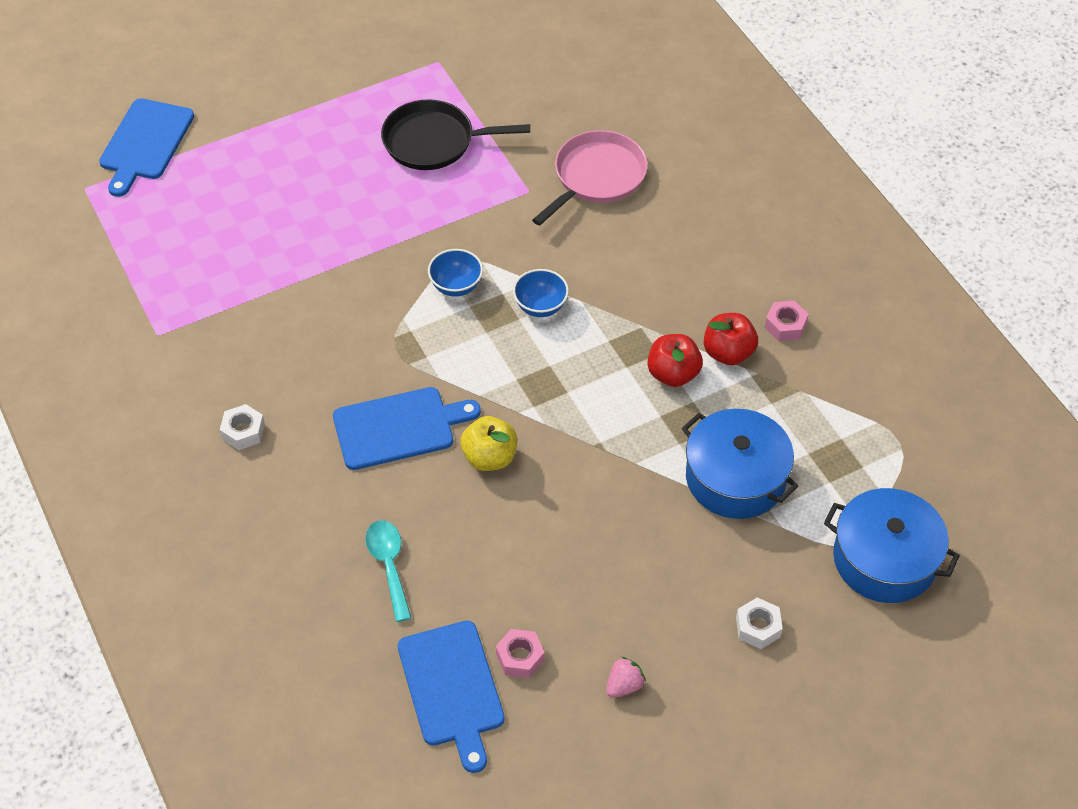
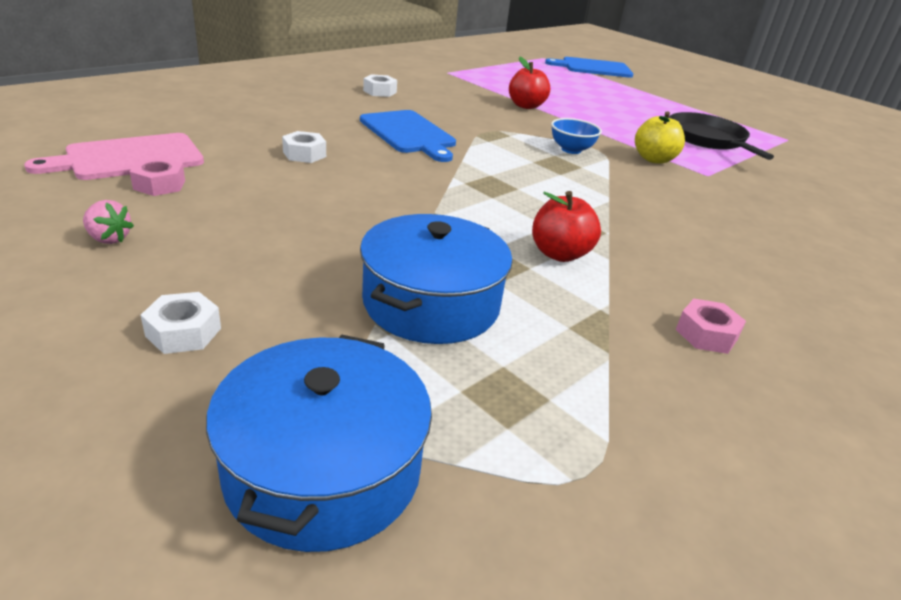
camera: 70 degrees right, 20 degrees down
turquoise spoon [365,520,411,622] -> none
blue cutting board [398,621,505,773] -> pink cutting board [24,133,204,180]
yellow apple [460,416,517,471] -> yellow apple moved to [635,111,685,164]
blue bowl [513,269,569,317] -> none
pink pan [532,130,648,226] -> none
red apple [704,313,758,365] -> red apple moved to [509,57,550,109]
none -> white nut [282,131,326,163]

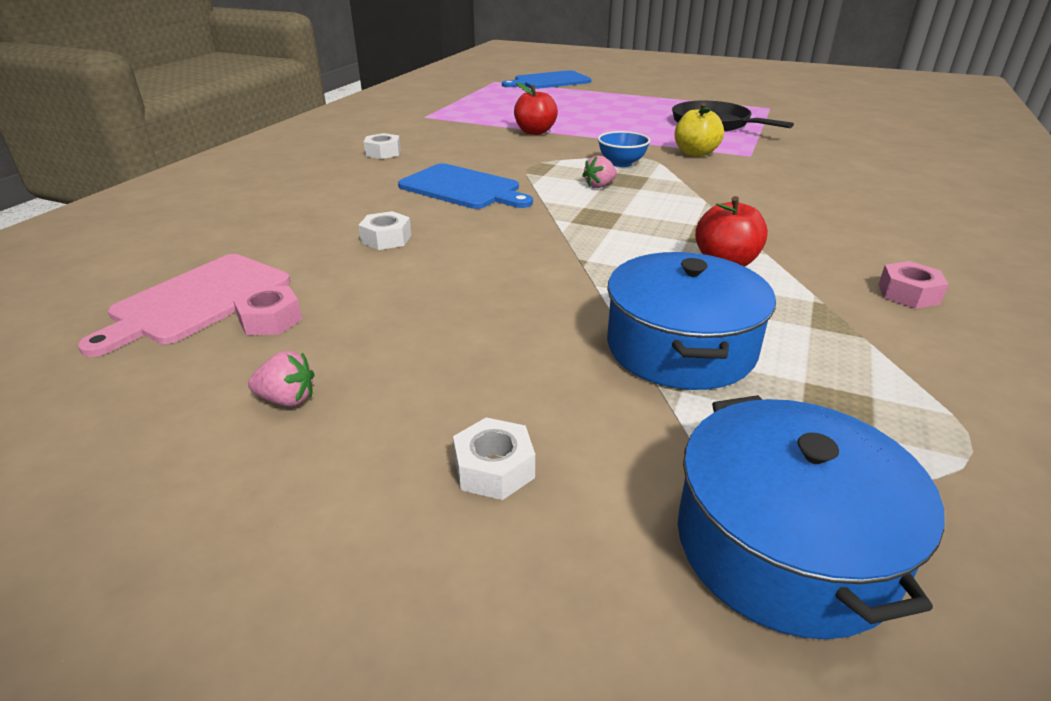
camera: 20 degrees left, 0 degrees up
none -> pink strawberry [582,155,617,188]

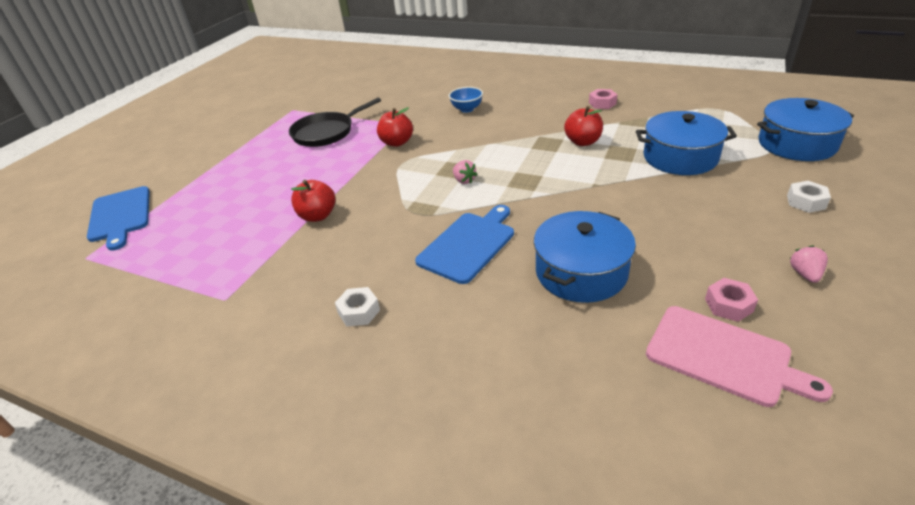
camera: 85 degrees left, 5 degrees up
white nut [359,211,412,250] -> blue pot [534,211,636,303]
blue bowl [598,131,650,167] -> blue bowl moved to [449,87,483,113]
yellow apple [675,103,724,157] -> red apple [377,107,413,147]

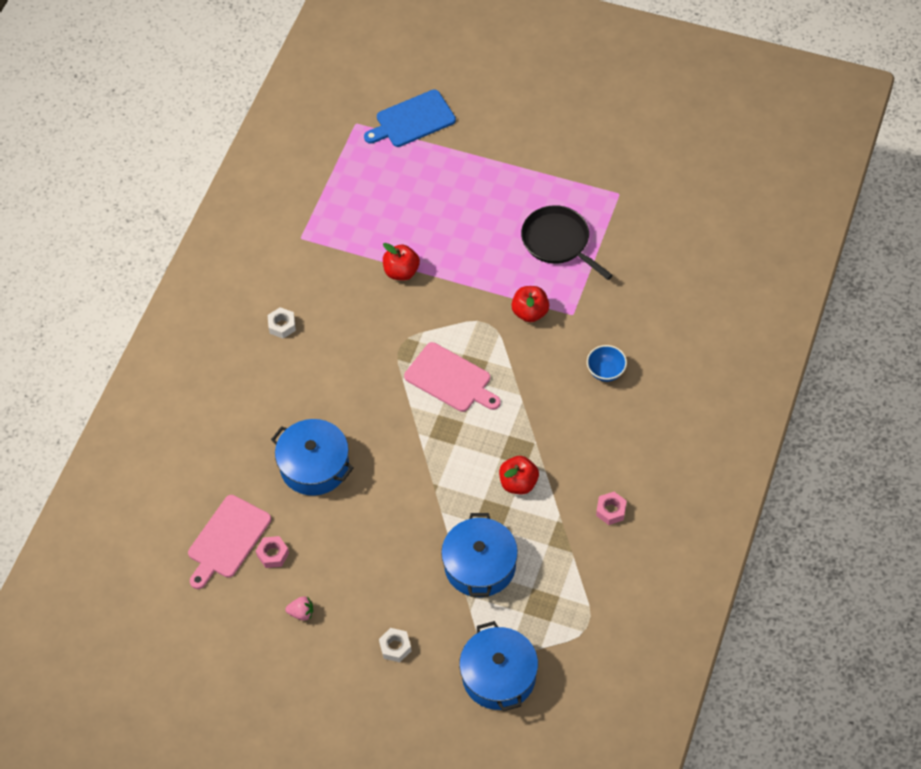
camera: 85 degrees right, 20 degrees up
blue cutting board [415,205,514,284] -> none
pink strawberry [453,160,477,184] -> pink cutting board [404,342,501,412]

